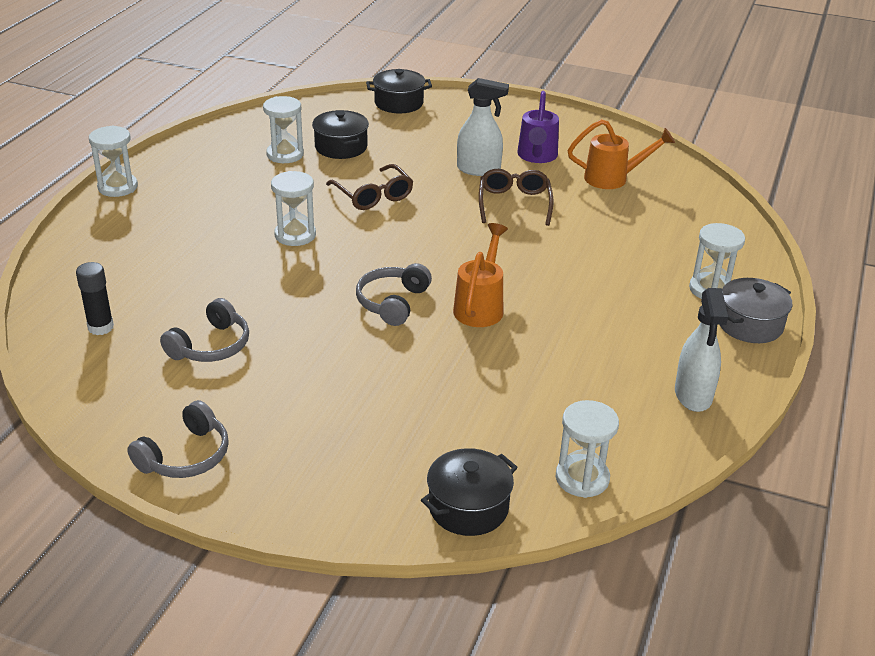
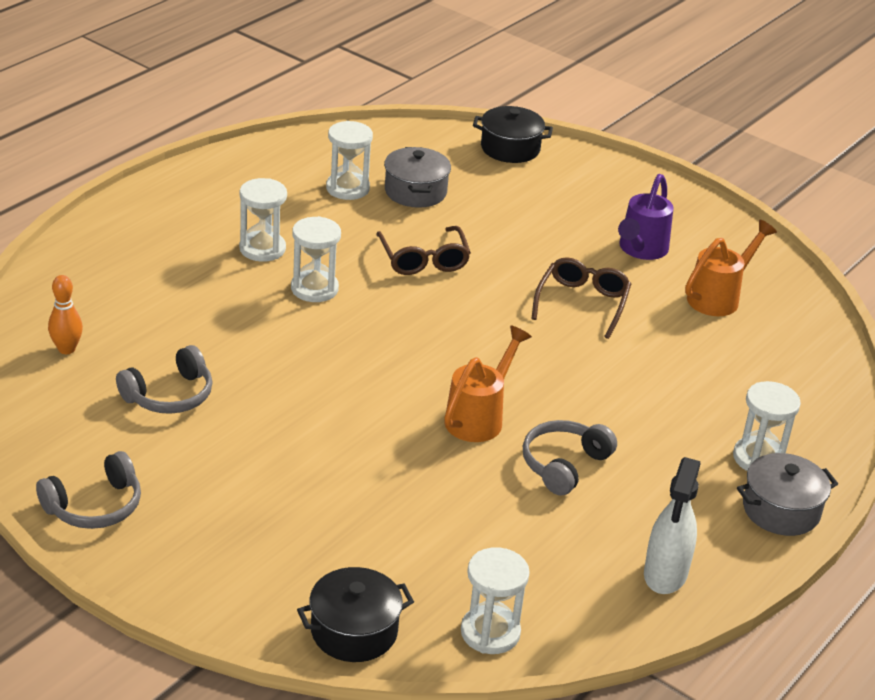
camera: 15 degrees right, 0 degrees up
black glue stick [76,262,114,335] -> orange bowling pin [48,275,83,354]
white hourglass [89,126,138,197] -> white hourglass moved to [239,178,287,262]
black pot [312,110,369,159] -> grey pot [384,147,451,208]
grey headphones [356,263,432,326] -> grey headphones moved to [523,420,617,495]
white spray bottle [457,78,509,176] -> none
orange watering can [568,119,675,189] -> orange watering can turned 60 degrees counterclockwise [685,220,777,316]

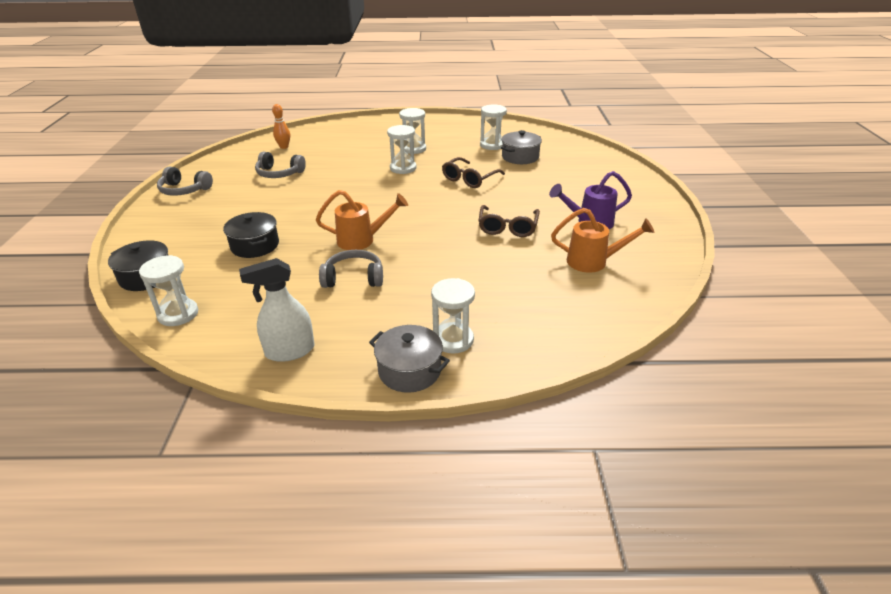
camera: 55 degrees right, 0 degrees up
black pot [473,106,553,163] -> black pot moved to [223,212,279,258]
brown glasses [531,257,631,339] -> brown glasses turned 120 degrees clockwise [478,205,540,237]

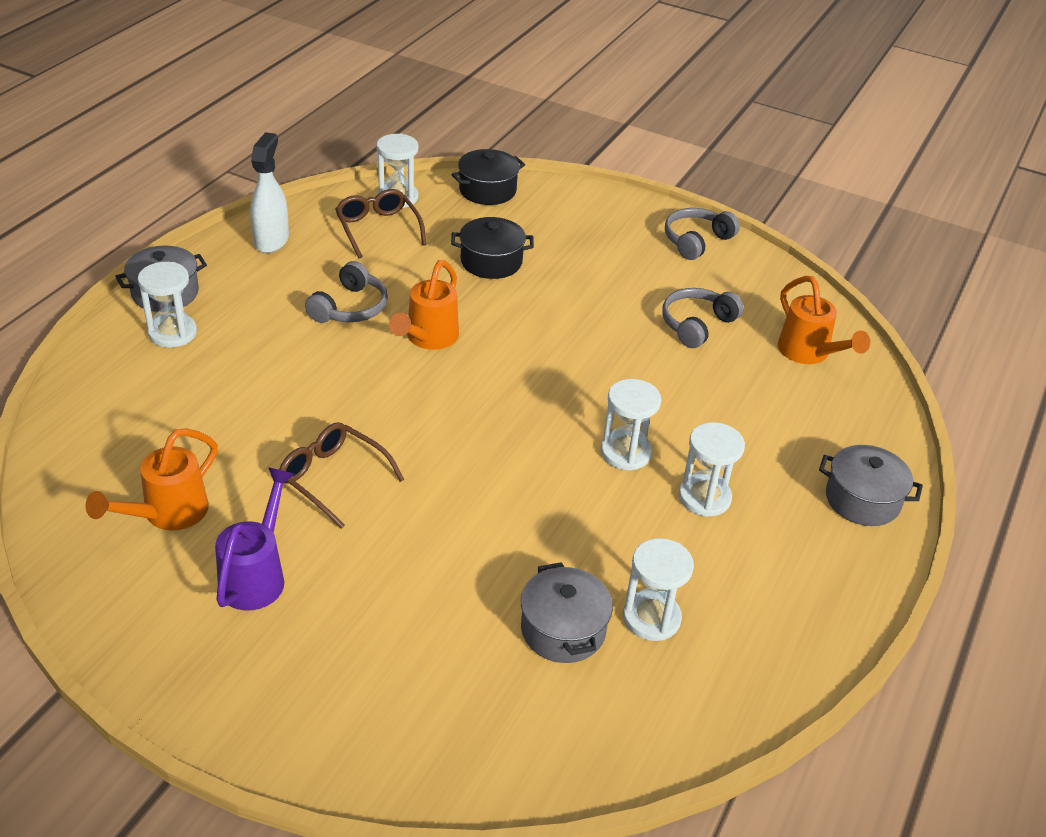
camera: 115 degrees right, 5 degrees up
orange bowling pin [272,104,290,149] -> orange watering can [778,276,870,364]
brown glasses [442,157,505,188] -> brown glasses moved to [335,189,427,258]
none -> grey pot [819,445,923,526]

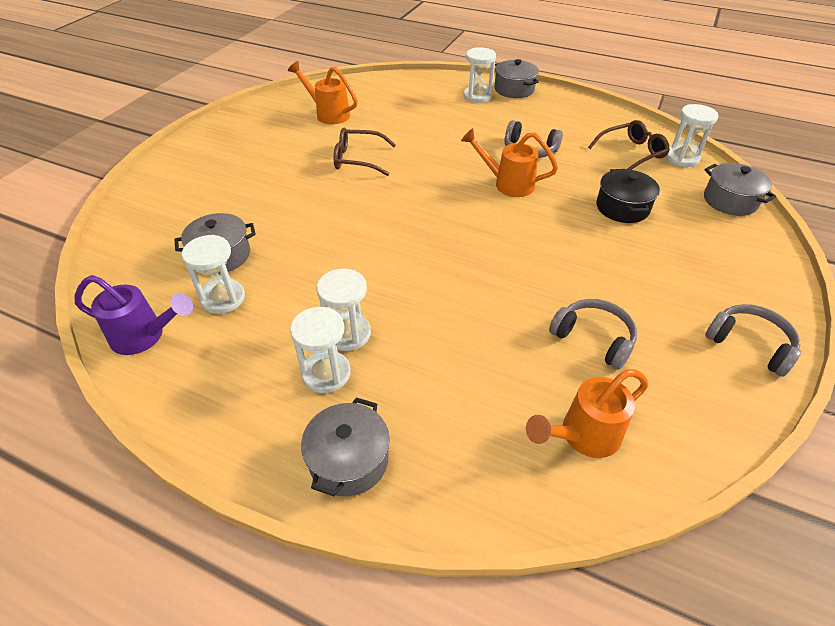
camera: 90 degrees right, 5 degrees up
purple watering can [215,467,294,610] -> purple watering can moved to [74,275,193,355]
white spray bottle [250,132,289,253] -> none
brown glasses [279,422,405,529] -> brown glasses turned 120 degrees counterclockwise [334,128,396,176]
black pot [451,149,525,205] -> grey pot [704,163,776,216]
white hourglass [601,379,661,471] -> white hourglass moved to [290,307,351,393]

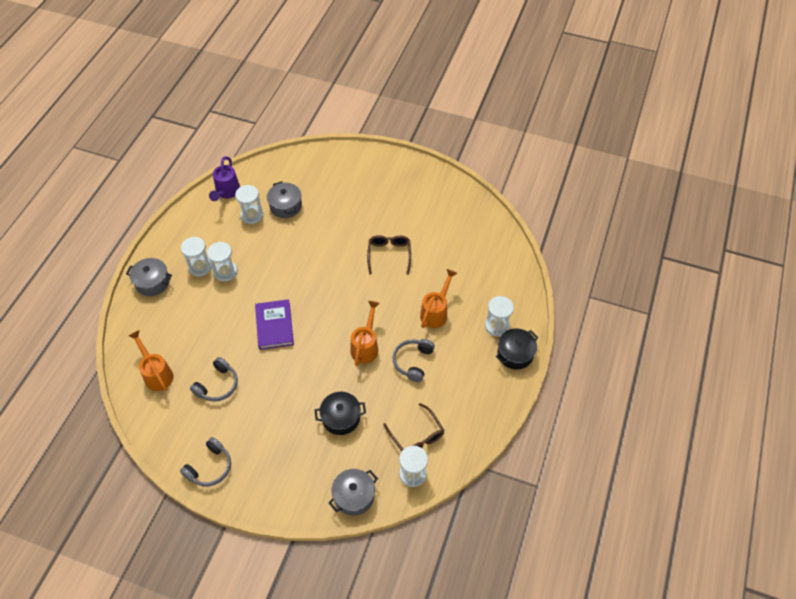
camera: 85 degrees right, 10 degrees up
orange watering can [288,61,358,124] -> orange watering can moved to [420,269,457,328]
grey pot [494,59,539,98] -> black pot [496,329,538,370]
none -> purple book [255,299,294,350]

